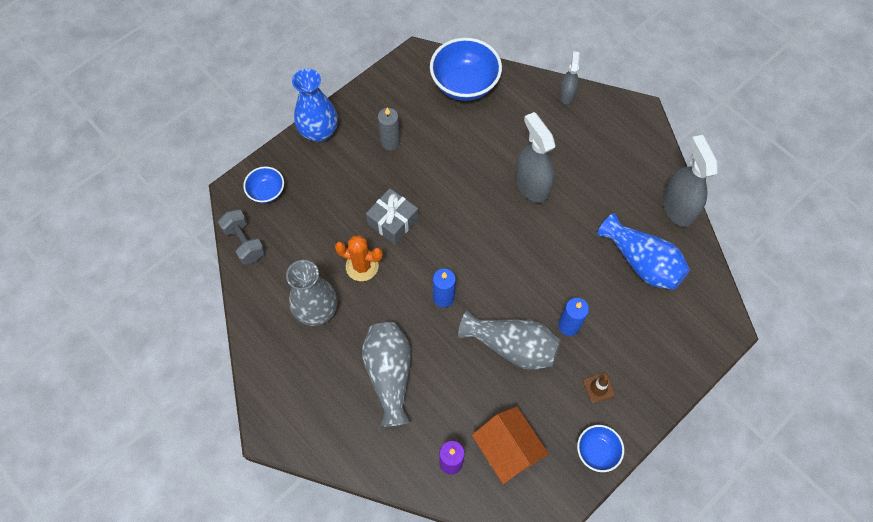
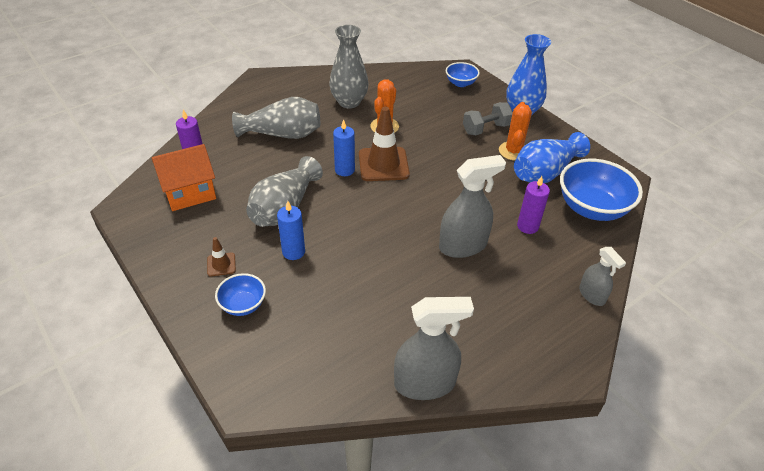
camera: 95 degrees right, 20 degrees down
grey dumbbell [218,209,265,265] -> grey dumbbell moved to [463,102,513,135]
grey gift [366,188,418,244] -> none
grey candle [378,108,400,151] -> orange cactus [499,102,532,161]
grey spray bottle [559,51,580,104] -> grey spray bottle turned 45 degrees clockwise [579,247,626,306]
blue bowl [577,425,624,472] -> blue bowl moved to [215,273,266,316]
blue vase [597,213,690,290] -> blue vase moved to [514,132,590,183]
none -> brown traffic cone [359,107,410,181]
none -> purple candle [517,176,550,234]

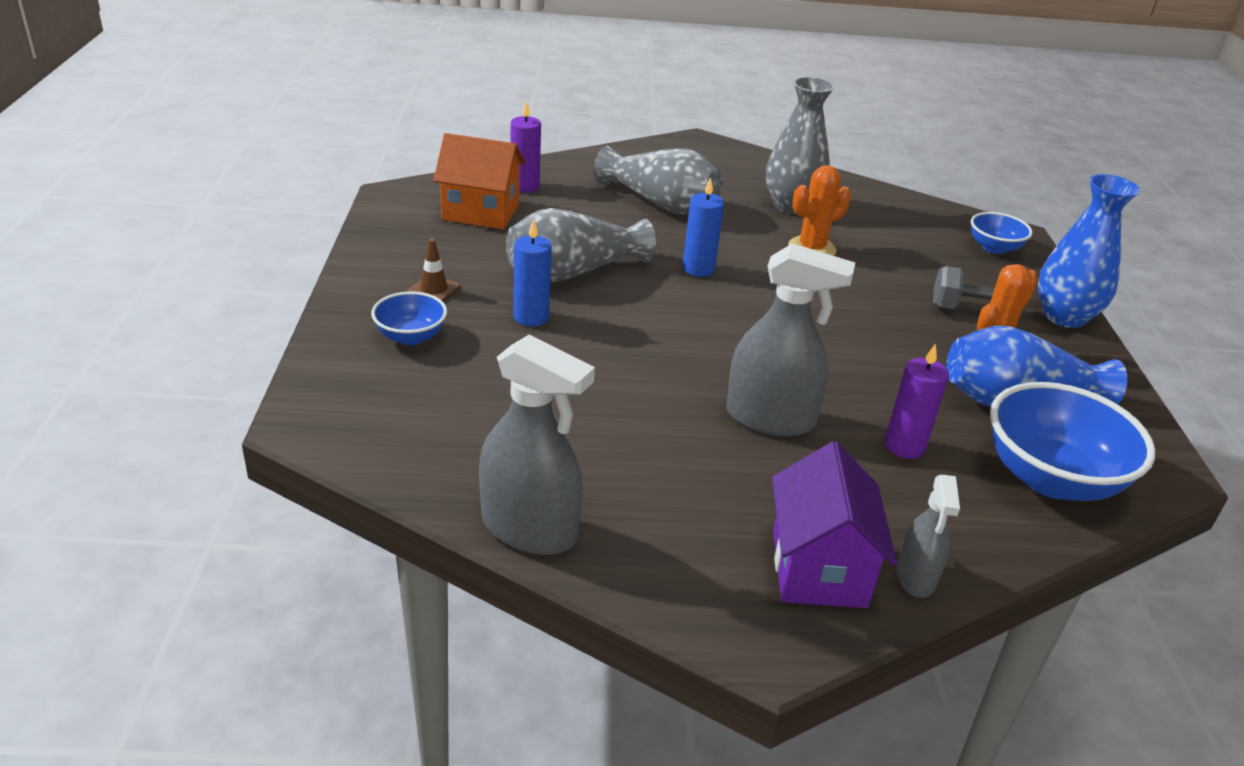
camera: 35 degrees right, 10 degrees down
brown traffic cone [359,107,410,181] -> none
none -> purple house [772,441,897,608]

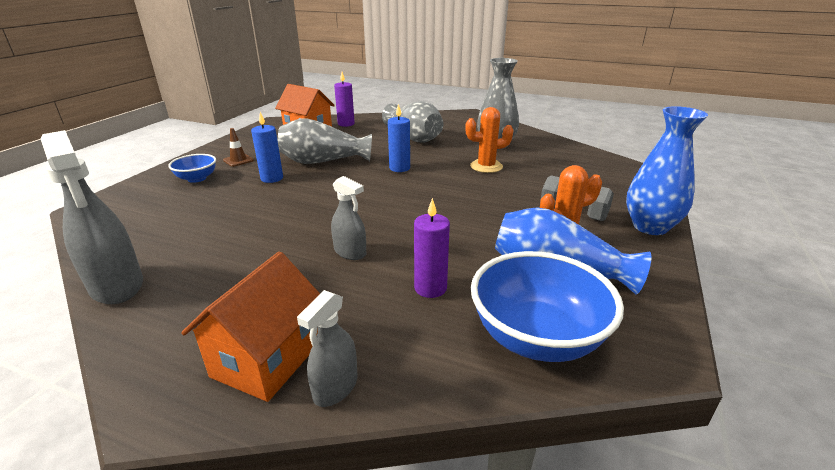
camera: 25 degrees right, 5 degrees down
grey spray bottle [726,244,855,437] -> grey spray bottle [331,176,366,260], size x0.57
purple house [772,441,897,608] -> orange house [181,252,320,402]
blue bowl [971,212,1033,254] -> none

